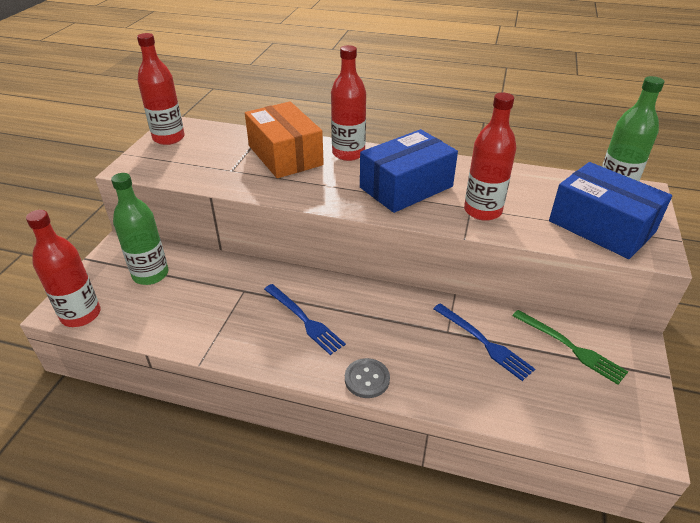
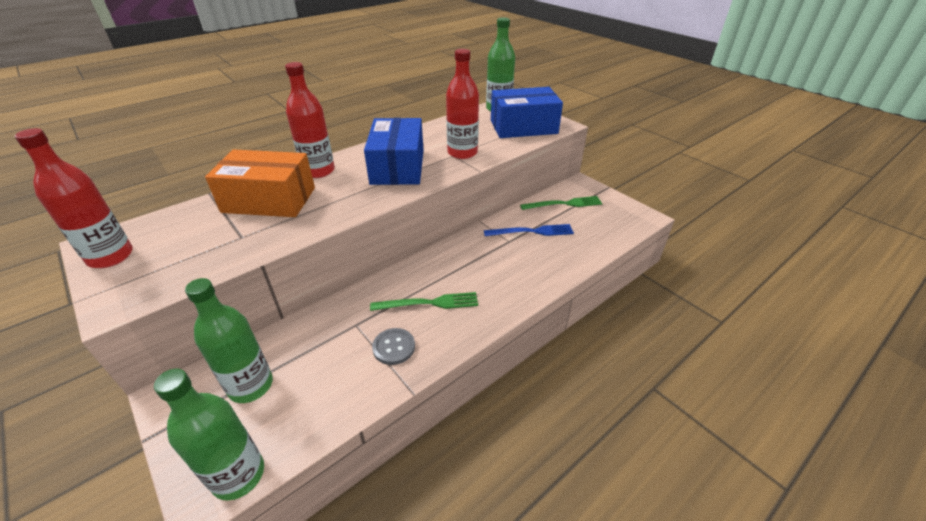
camera: 55 degrees left, 0 degrees up
red bottle [26,210,100,327] -> green bottle [154,368,264,501]
blue fork [264,284,346,355] -> green fork [370,292,478,311]
grey button [345,358,390,398] -> grey button moved to [372,328,415,365]

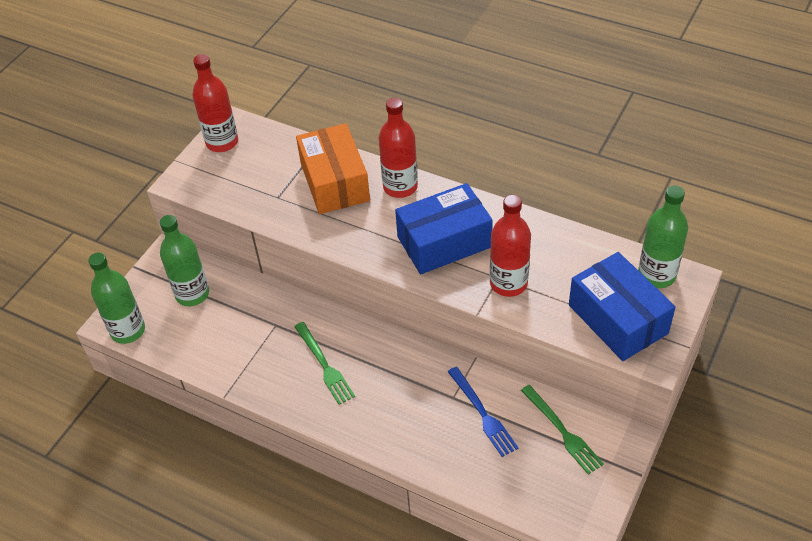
camera: 70 degrees right, 10 degrees up
grey button [372,328,415,365] -> none

